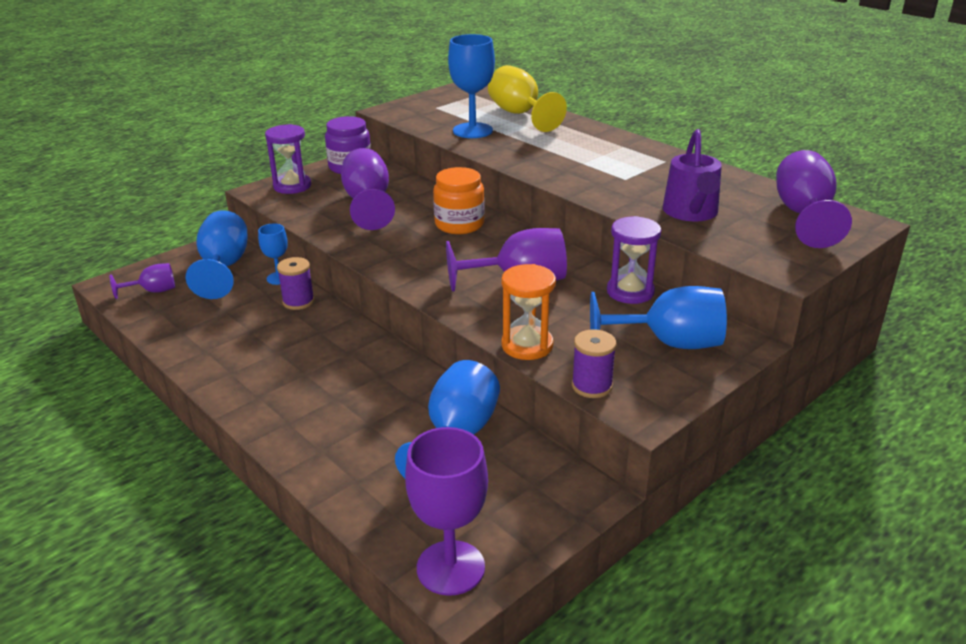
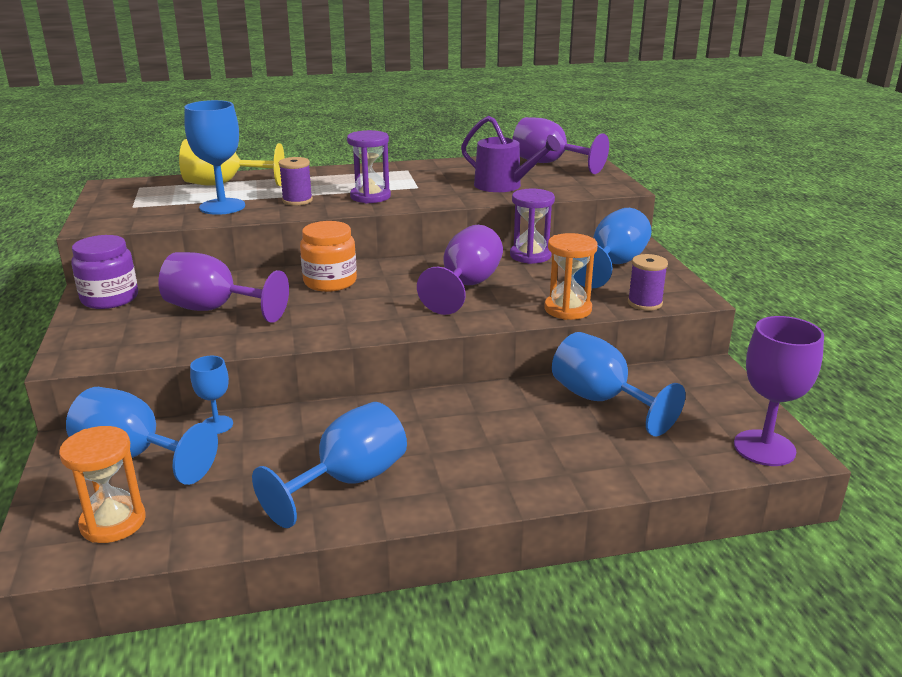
camera: 60 degrees left, 5 degrees down
purple goblet [110,263,175,299] -> orange hourglass [59,426,145,543]
purple hourglass [265,124,311,194] -> purple hourglass moved to [347,130,391,203]
purple spool [277,257,315,310] -> purple spool moved to [279,157,313,206]
none -> blue goblet [252,402,407,528]

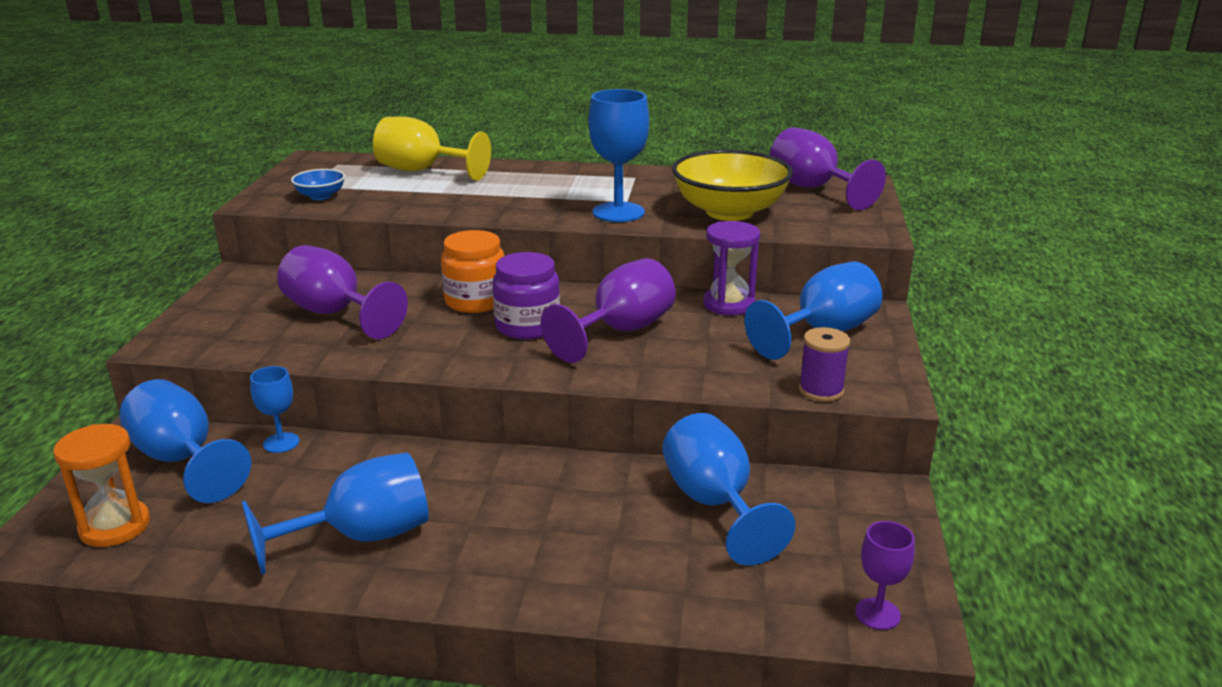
camera: 20 degrees right, 0 degrees up
purple jar [71,235,138,309] -> purple jar moved to [492,252,560,340]
blue goblet [184,100,245,215] -> blue goblet moved to [588,89,649,222]
purple spool [279,157,313,206] -> none
purple hourglass [347,130,391,203] -> none
purple watering can [461,116,561,192] -> yellow bowl [672,150,793,221]
orange hourglass [544,233,598,320] -> none
purple goblet [734,316,824,466] -> purple goblet [855,521,915,630], size x0.56
none -> blue bowl [291,169,345,200]

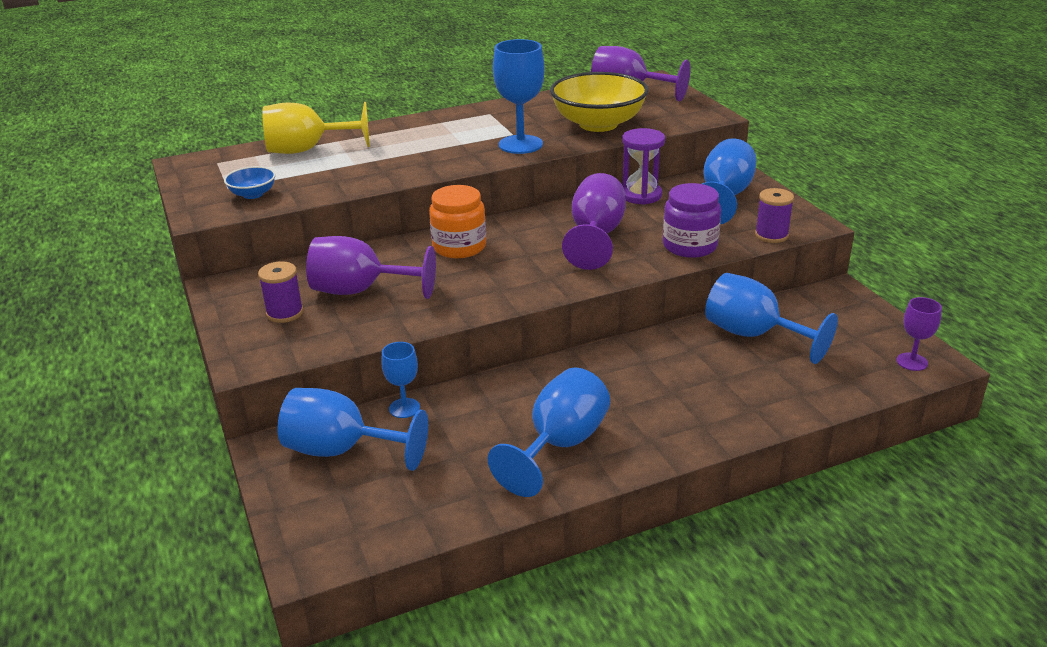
camera: 30 degrees left, 5 degrees up
orange hourglass [53,424,150,547] -> none
purple jar [492,252,560,340] -> purple jar moved to [663,183,721,258]
none -> purple spool [258,261,303,323]

